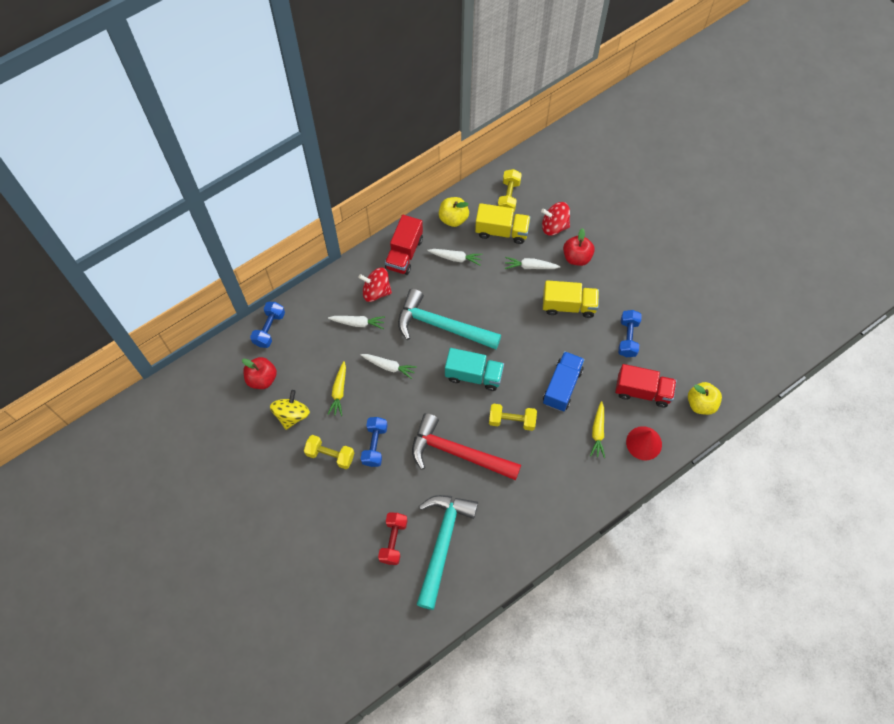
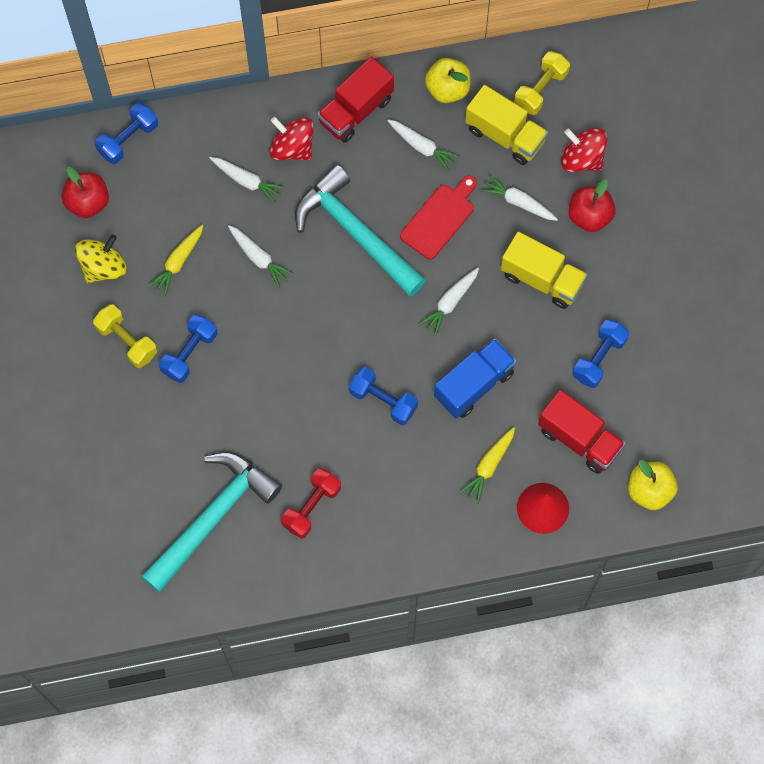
camera: 25 degrees right, 5 degrees up
red dumbbell [378,513,408,565] -> red dumbbell moved to [281,468,341,539]
red hammer [412,413,521,480] -> none
turquoise truck [445,348,504,391] -> none
yellow dumbbell [489,404,537,431] -> blue dumbbell [349,367,418,425]
none -> red cutting board [400,176,477,260]
none -> white carrot [419,268,479,336]

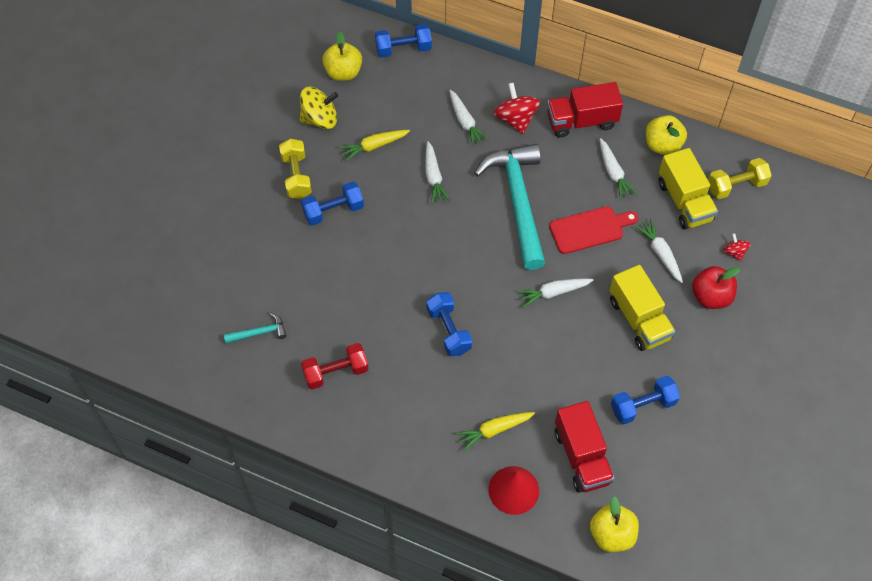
camera: 35 degrees right, 10 degrees down
red apple [62,167,109,218] -> yellow apple [322,31,362,81]
turquoise hammer [141,452,282,592] -> turquoise hammer [224,312,287,343], size x0.42
blue truck [434,338,516,418] -> none
red spinning top [561,128,607,172] -> red spinning top [723,233,751,261], size x0.53

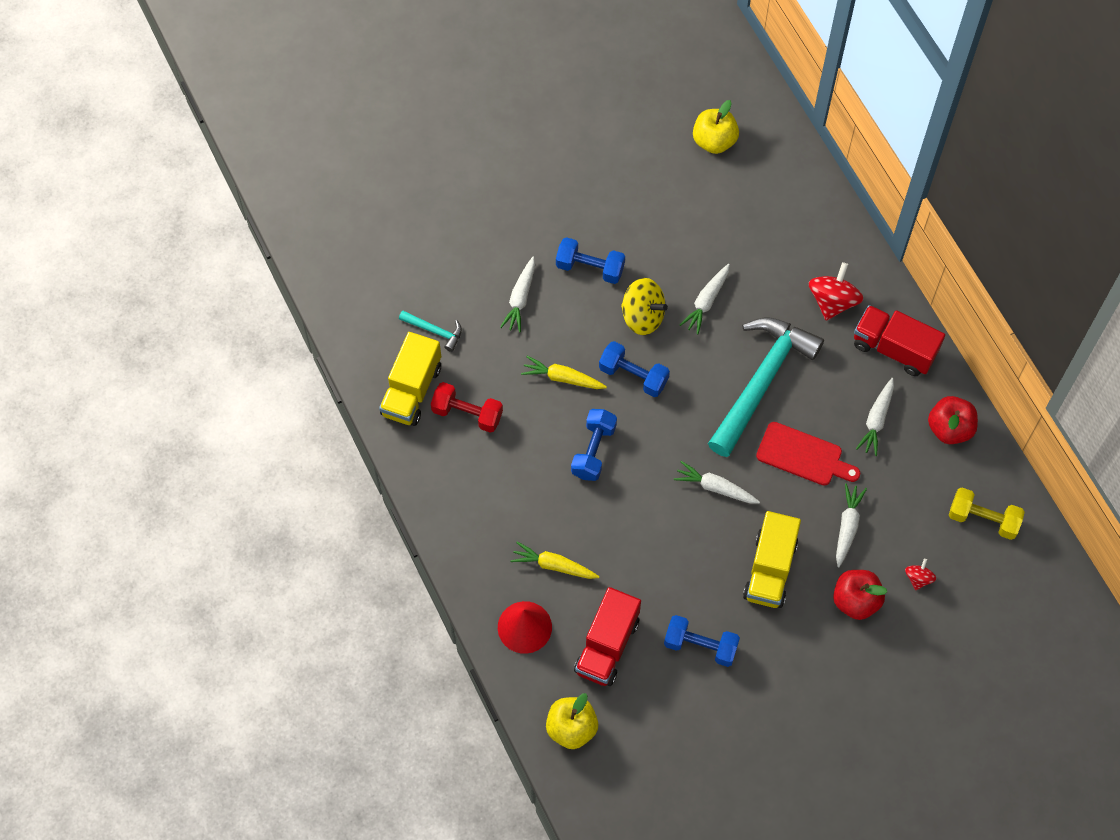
camera: 40 degrees right, 5 degrees up
yellow dumbbell [279,139,312,199] -> none
yellow spinning top [300,87,338,129] -> yellow spinning top moved to [621,278,668,335]
yellow carrot [339,130,410,161] -> yellow carrot moved to [521,356,607,389]
blue dumbbell [375,24,432,58] -> blue dumbbell moved to [599,341,670,397]
white carrot [450,90,489,147] -> white carrot moved to [500,257,535,333]
yellow apple [646,115,687,155] -> red apple [928,396,978,444]
yellow truck [658,148,718,229] -> yellow truck moved to [379,332,441,426]

